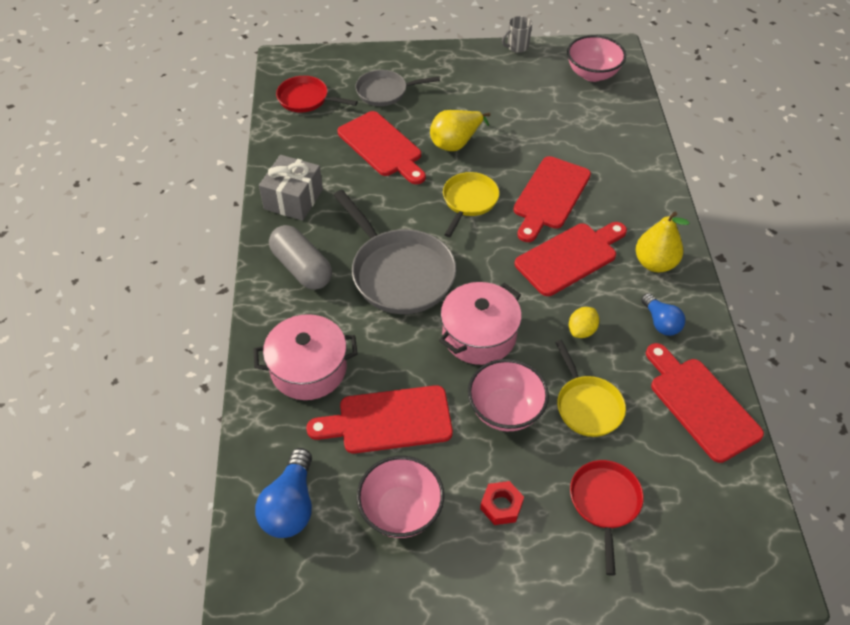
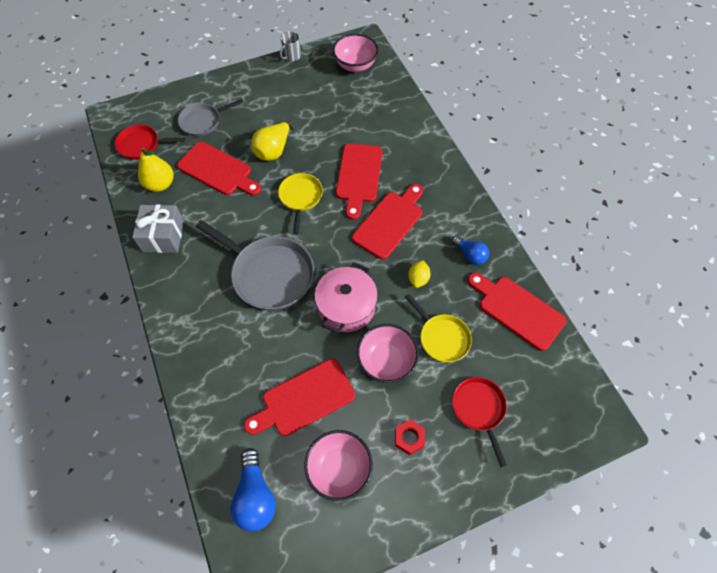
camera: 20 degrees left, 10 degrees up
pink pot [253,314,358,400] -> none
grey capsule [269,225,332,290] -> none
yellow pear [636,212,690,272] -> yellow pear moved to [138,147,174,192]

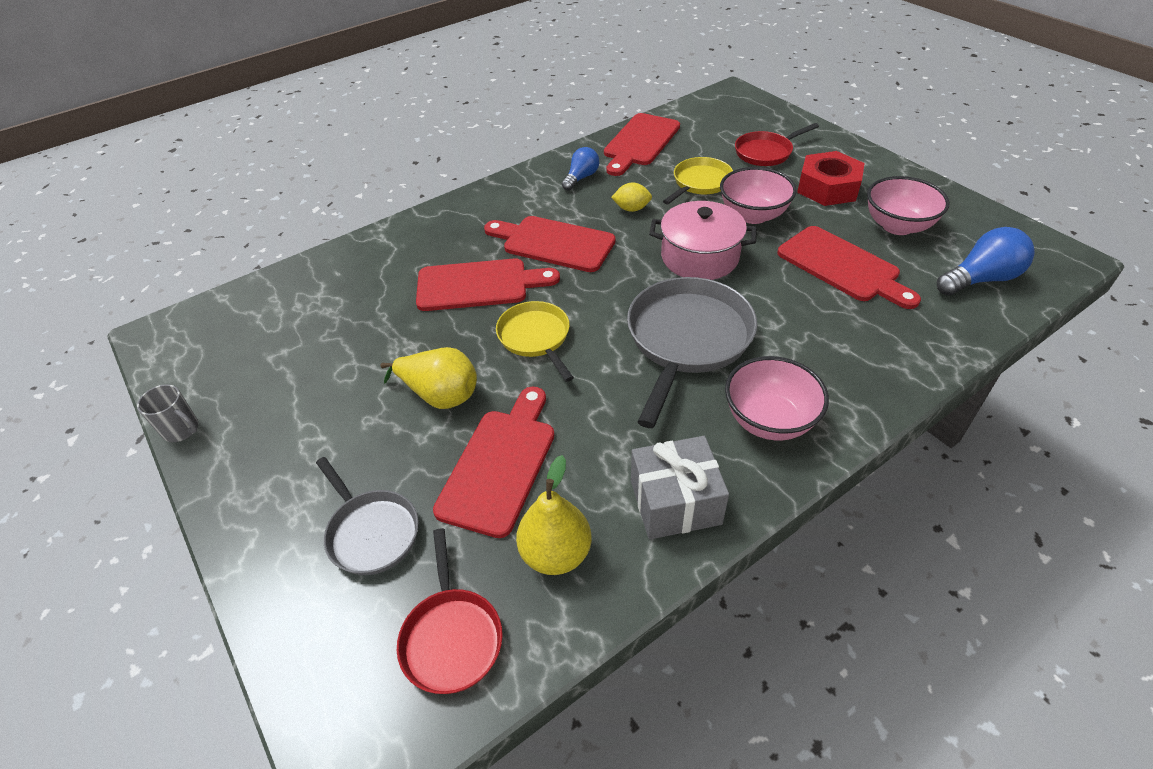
camera: 100 degrees left, 15 degrees down
yellow pan [278,173,323,234] -> yellow pan turned 75 degrees clockwise [496,301,574,382]
pink bowl [333,34,378,72] -> pink bowl moved to [725,356,829,440]
red nut [395,420,425,455] -> red nut [797,151,865,206], size x1.81

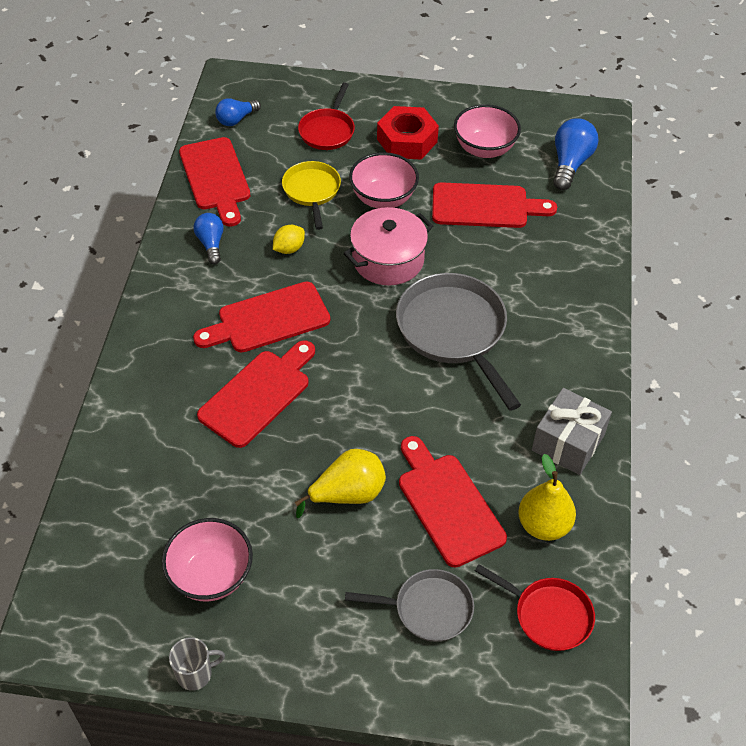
camera: 50 degrees left, 5 degrees up
yellow pan [496,301,574,382] -> none
pink bowl [725,356,829,440] -> pink bowl moved to [162,518,253,601]
none -> blue light bulb [215,98,261,126]

